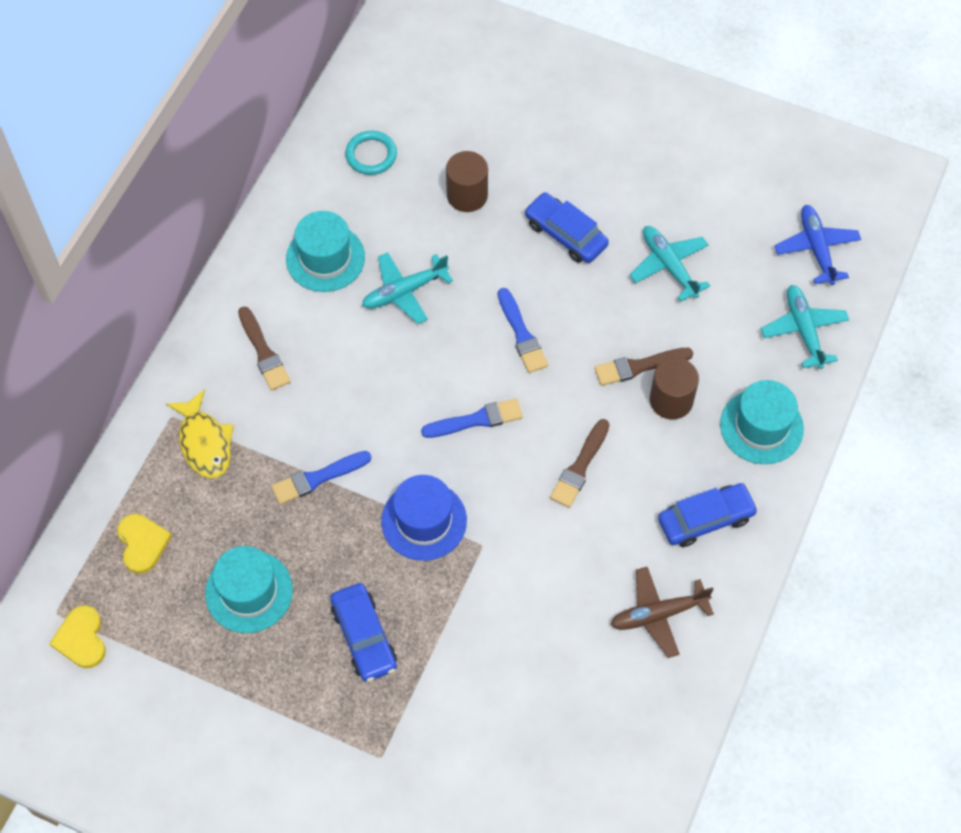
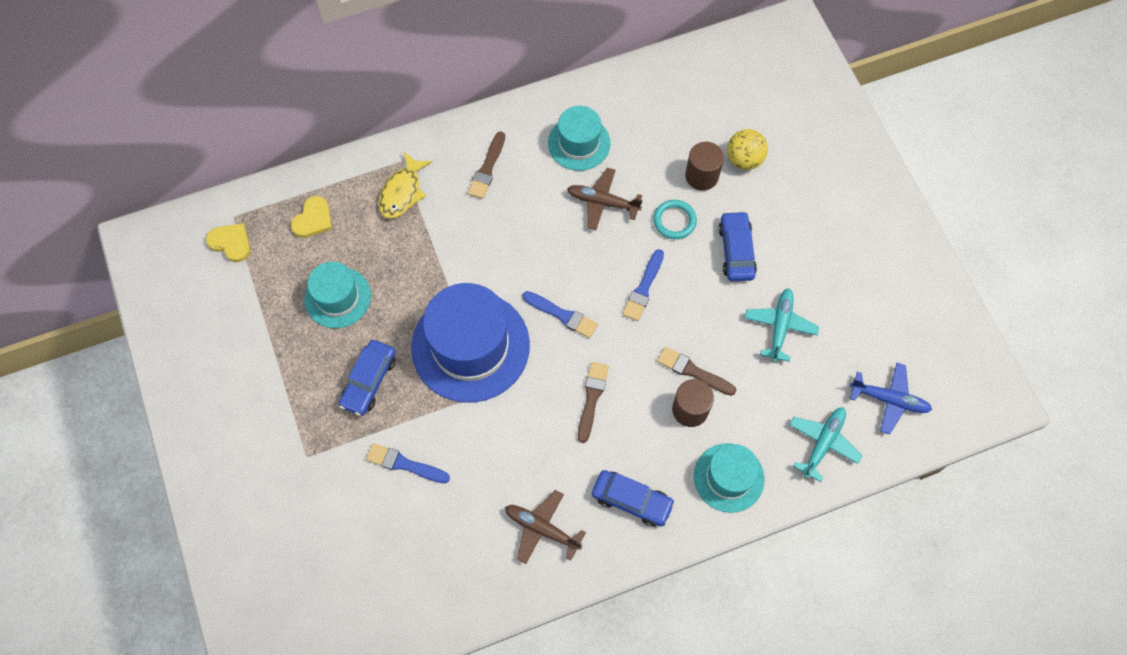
camera: 45 degrees right, 5 degrees up
yellow heart [49,605,106,668] -> yellow heart turned 90 degrees clockwise [206,223,250,262]
blue brush [271,451,371,505] -> blue brush moved to [366,443,450,483]
turquoise ring [345,131,397,175] -> turquoise ring moved to [653,200,697,239]
turquoise plane [362,252,453,324] -> brown plane [567,168,643,230]
blue hat [381,475,467,561] -> blue hat [411,283,530,403], size x1.75
brown brush [550,419,610,508] -> brown brush turned 120 degrees clockwise [578,362,609,443]
blue plane [774,205,861,285] -> blue plane turned 75 degrees clockwise [850,363,932,435]
none -> yellow ball [727,129,768,170]

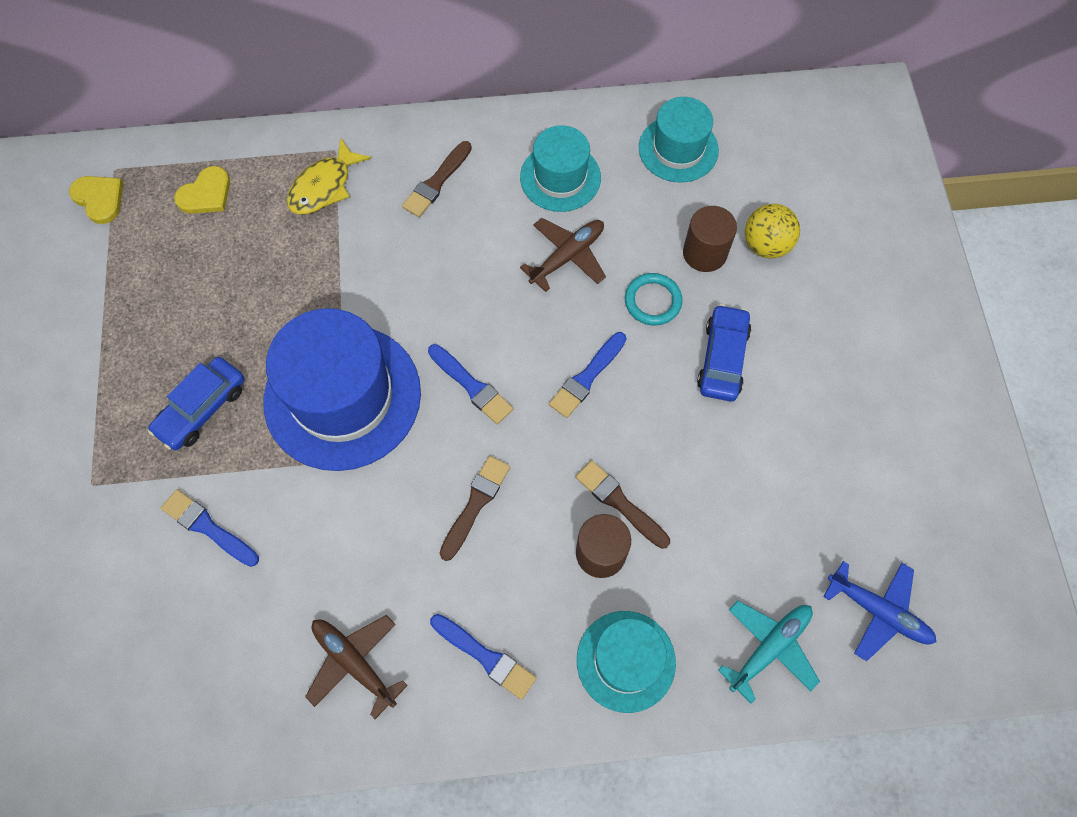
camera: 15 degrees right, 0 degrees up
turquoise hat [304,262,371,328] -> turquoise hat moved to [639,97,719,183]
brown plane [567,168,643,230] -> brown plane turned 105 degrees clockwise [520,218,606,292]
blue car [592,470,675,527] -> blue brush [430,614,536,700]
turquoise plane [745,288,819,362] -> none

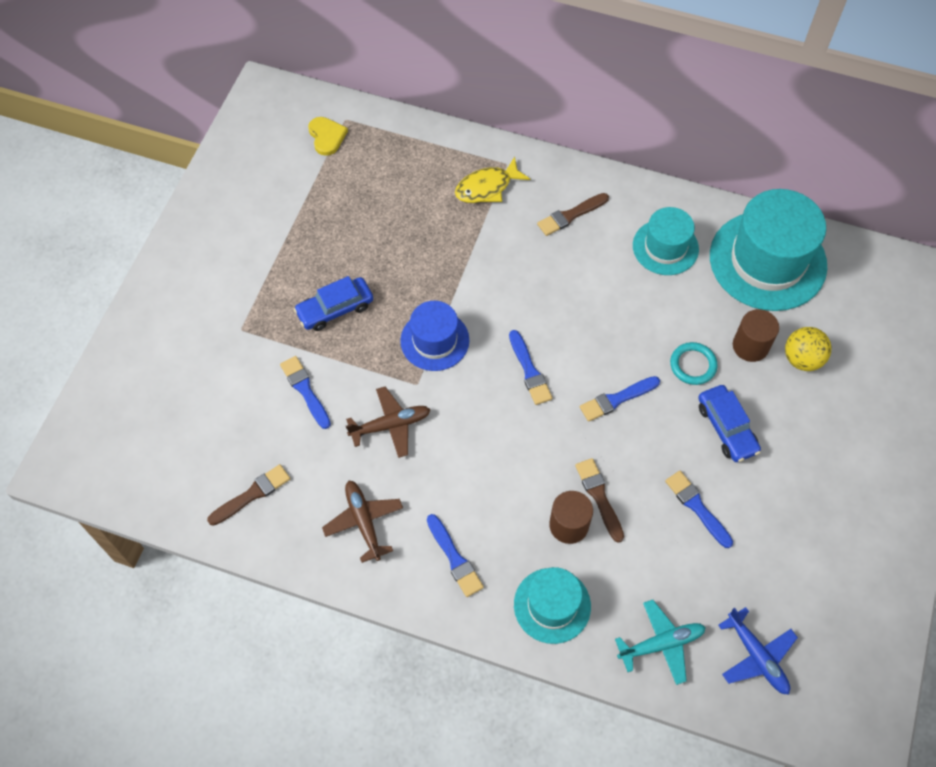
camera: 25 degrees right, 5 degrees down
yellow heart [174,166,230,214] -> none
blue hat [263,308,421,471] -> blue hat [400,301,469,371], size x0.57
brown brush [440,456,510,561] -> brown brush moved to [207,464,290,526]
brown plane [520,218,606,292] -> brown plane moved to [346,386,431,458]
turquoise hat [639,97,719,183] -> turquoise hat [710,189,827,311], size x1.75
blue car [697,304,751,401] -> blue car turned 120 degrees clockwise [698,385,761,462]
none -> blue brush [665,470,733,548]

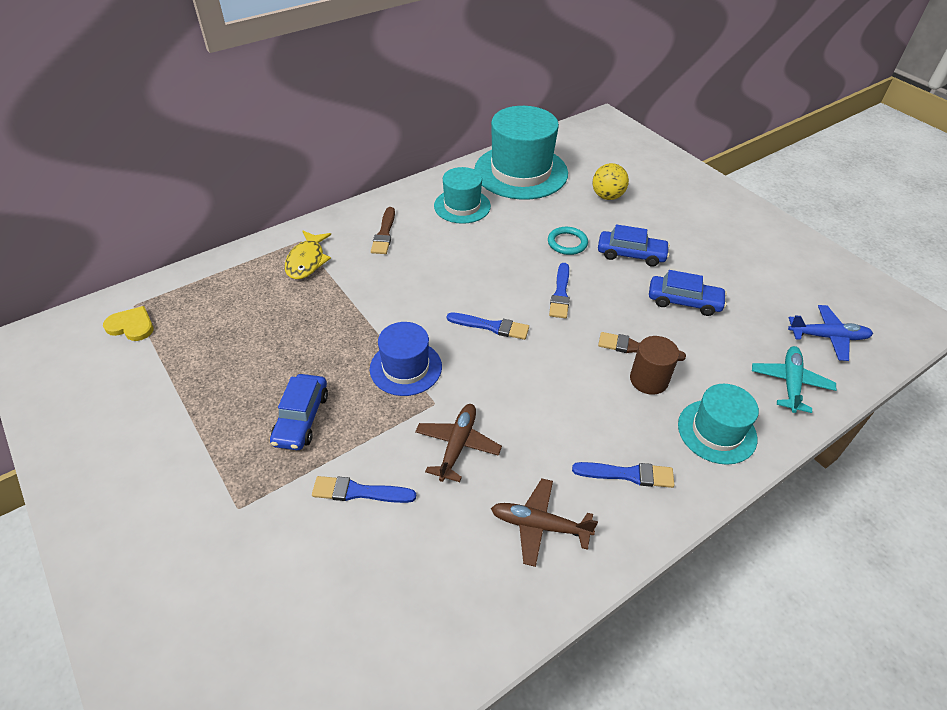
camera: 55 degrees left, 15 degrees down
brown brush [207,464,290,526] -> none
blue brush [665,470,733,548] -> blue car [649,270,727,316]
brown cylinder [733,309,779,362] -> none

